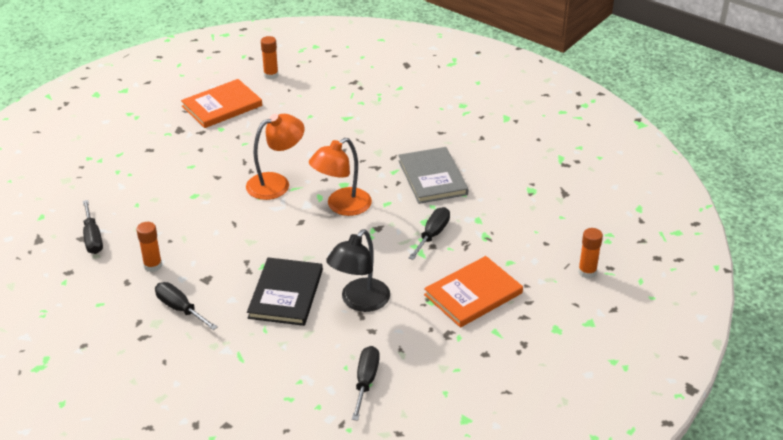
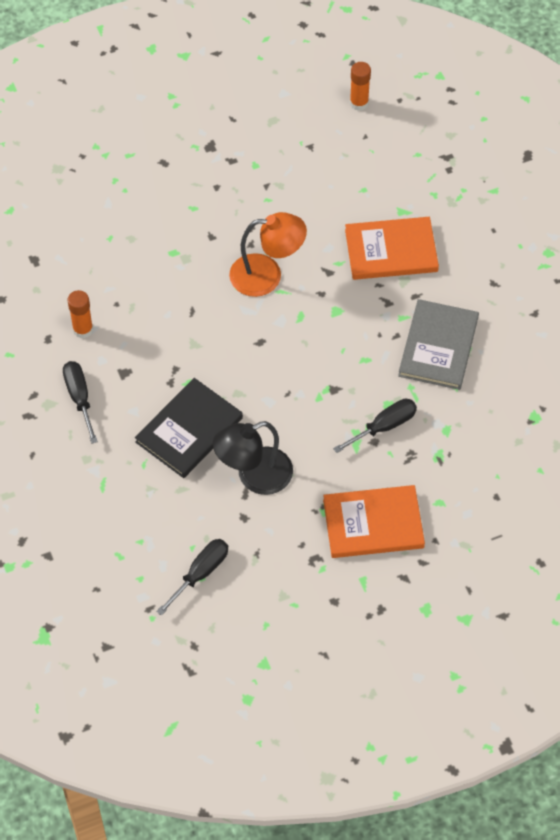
camera: 30 degrees right, 20 degrees up
black screwdriver [83,200,103,254] -> none
orange book [181,79,262,128] -> orange book moved to [345,217,439,280]
orange lamp [309,138,372,216] -> none
orange glue stick [578,228,603,279] -> none

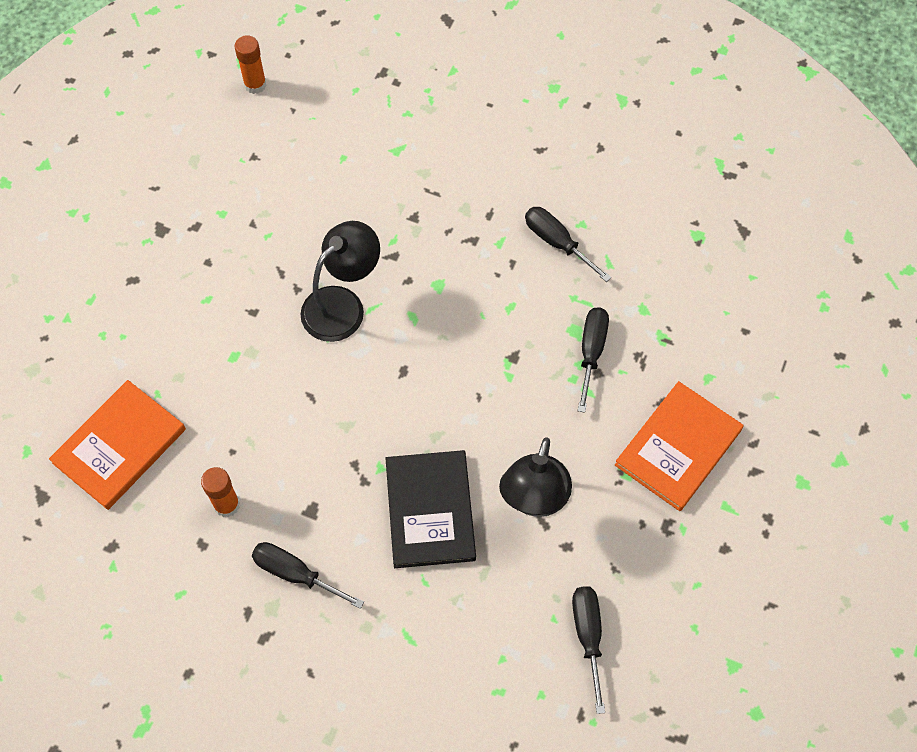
camera: 45 degrees left, 5 degrees up
orange lamp [229,212,307,297] -> black lamp [300,221,380,342]
orange book [345,217,439,280] -> orange book moved to [49,380,186,510]
grey book [398,299,479,390] -> black screwdriver [525,207,611,282]

